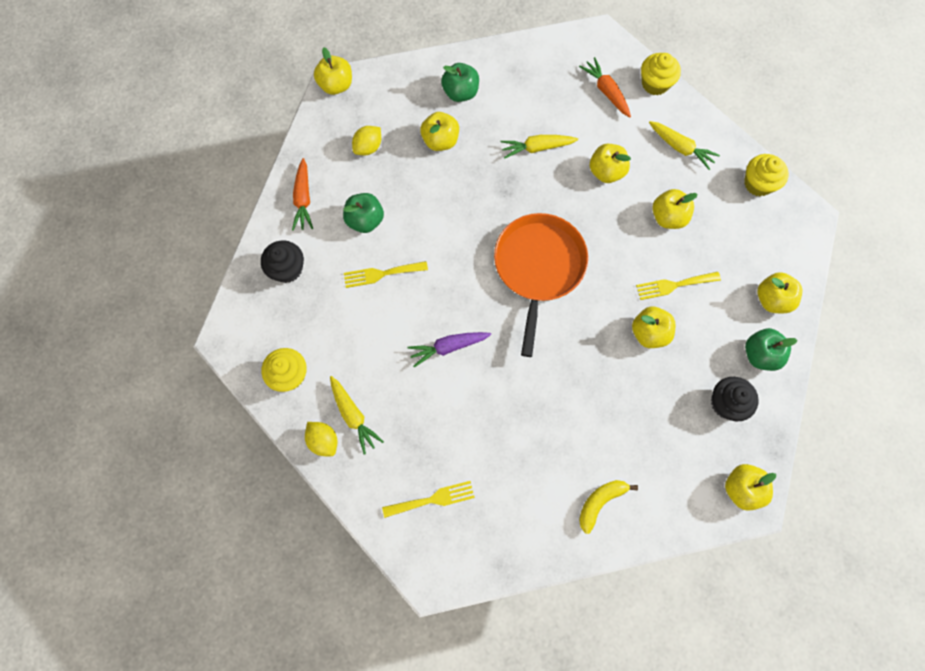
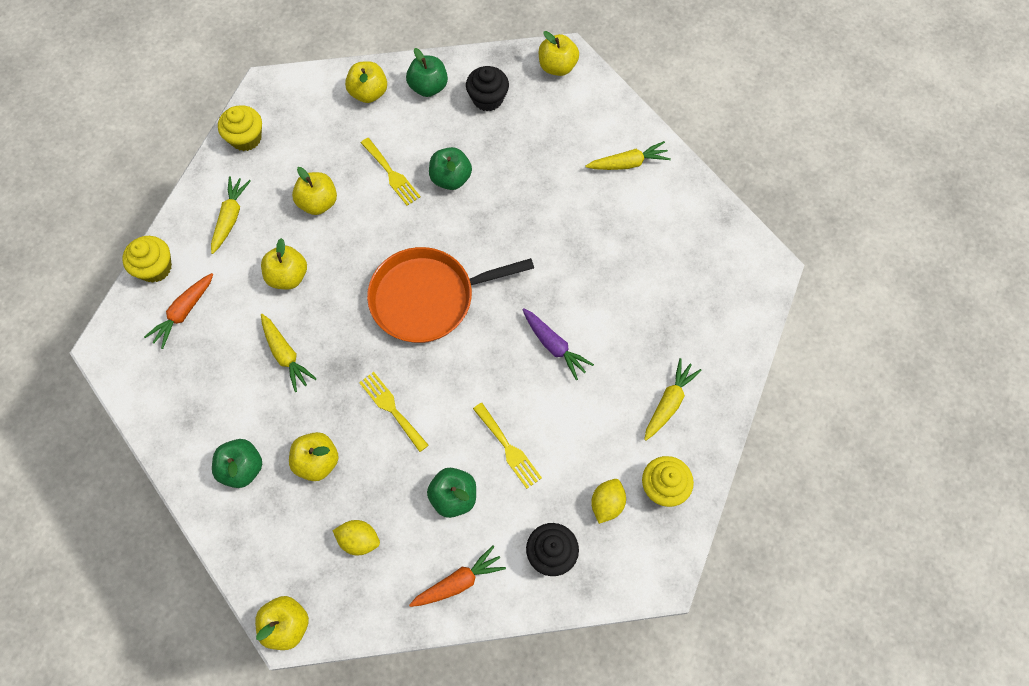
camera: 115 degrees left, 5 degrees down
yellow lemon [305,422,337,456] -> yellow lemon moved to [591,479,626,524]
yellow fork [382,481,475,518] -> yellow fork moved to [359,372,429,452]
yellow banana [579,480,638,534] -> yellow carrot [586,141,671,170]
yellow apple [632,306,675,348] -> green apple [429,147,472,190]

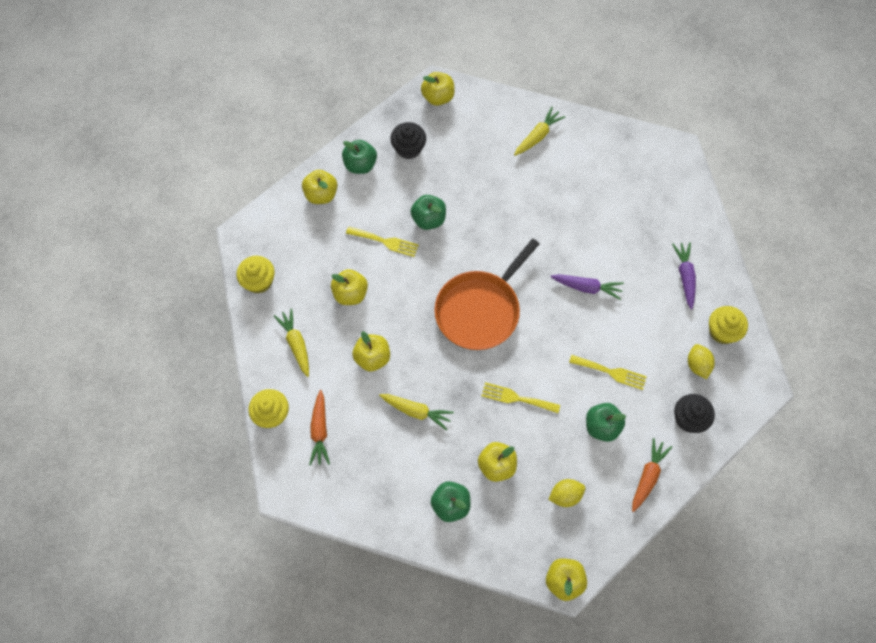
camera: 35 degrees left, 0 degrees up
yellow carrot [644,358,702,441] -> purple carrot [672,242,696,310]

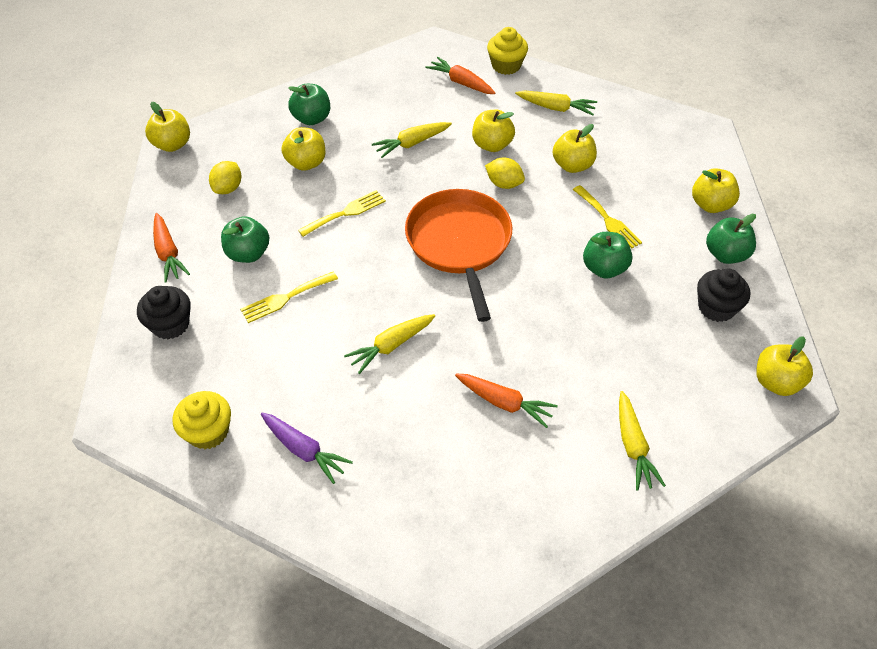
camera: 130 degrees right, 15 degrees down
yellow cupcake [236,256,275,294] -> none
yellow fork [346,226,419,257] -> yellow fork turned 90 degrees counterclockwise [573,185,642,248]
purple carrot [550,274,624,300] -> yellow carrot [344,314,436,374]
yellow lemon [688,344,715,379] -> yellow lemon moved to [485,158,525,189]
none -> orange carrot [455,374,558,428]

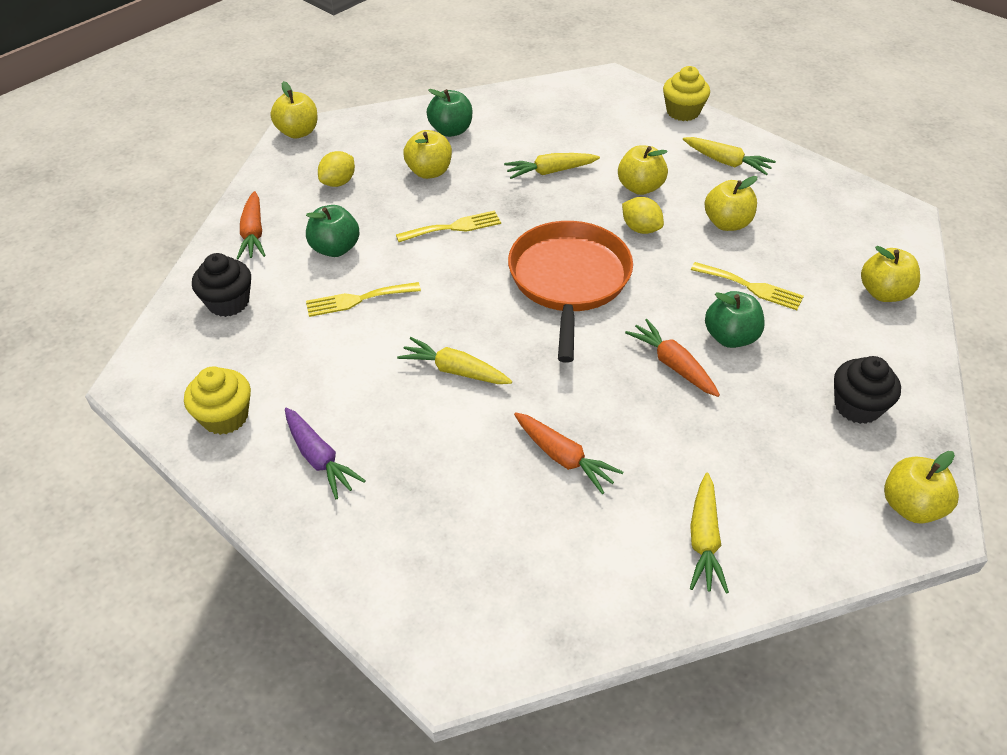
camera: 15 degrees right, 5 degrees down
yellow carrot [344,314,436,374] -> yellow carrot turned 45 degrees clockwise [397,337,512,384]
orange carrot [425,57,495,94] -> orange carrot moved to [625,319,720,397]
yellow fork [573,185,642,248] -> yellow fork turned 45 degrees counterclockwise [691,262,804,310]
green apple [706,214,756,264] -> none

